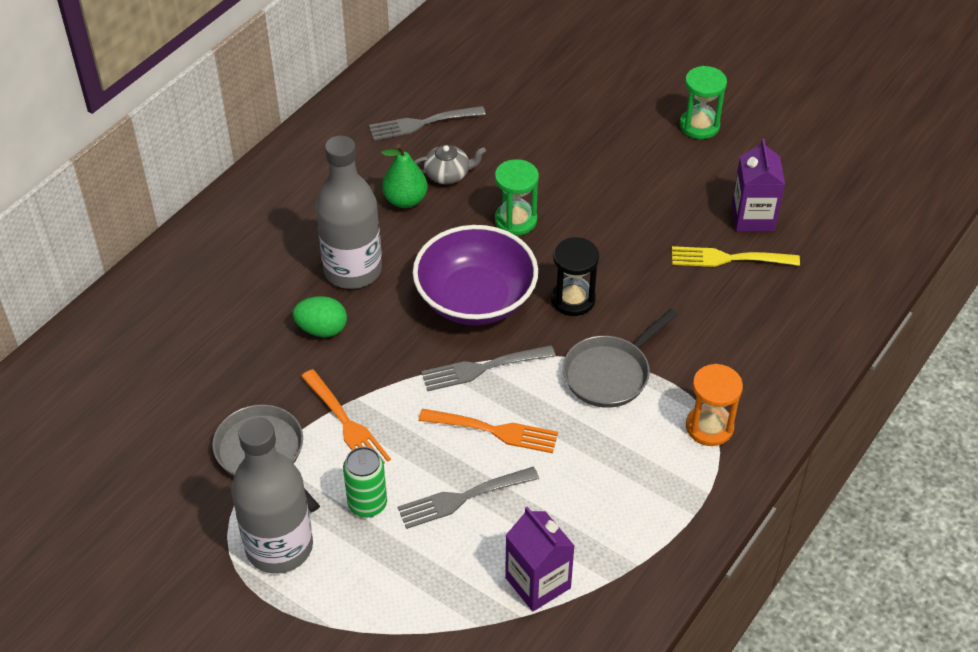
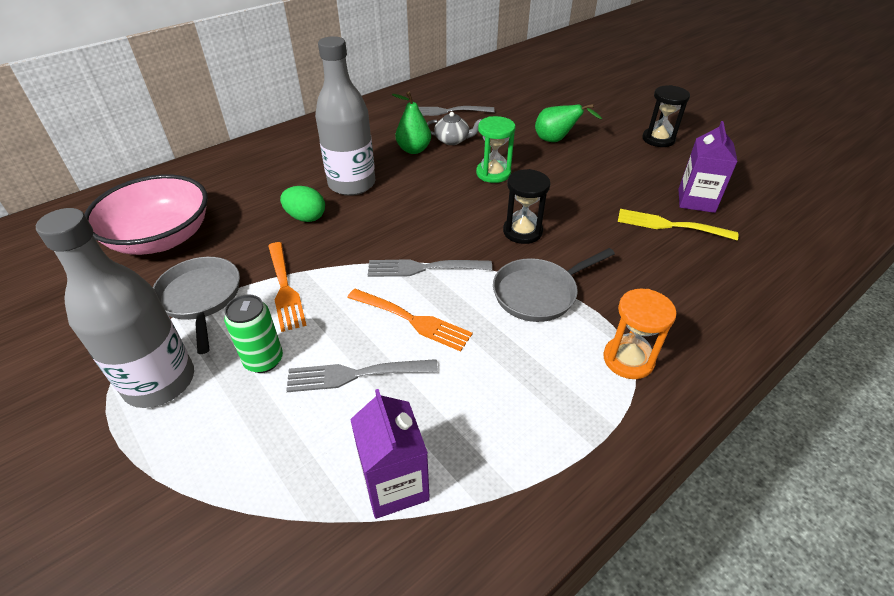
camera: 15 degrees right, 5 degrees down
purple bowl [413,225,538,325] -> none
green hourglass [680,66,727,139] -> black hourglass [642,85,690,147]
none -> pink bowl [85,174,208,255]
none -> green pear [535,104,602,142]

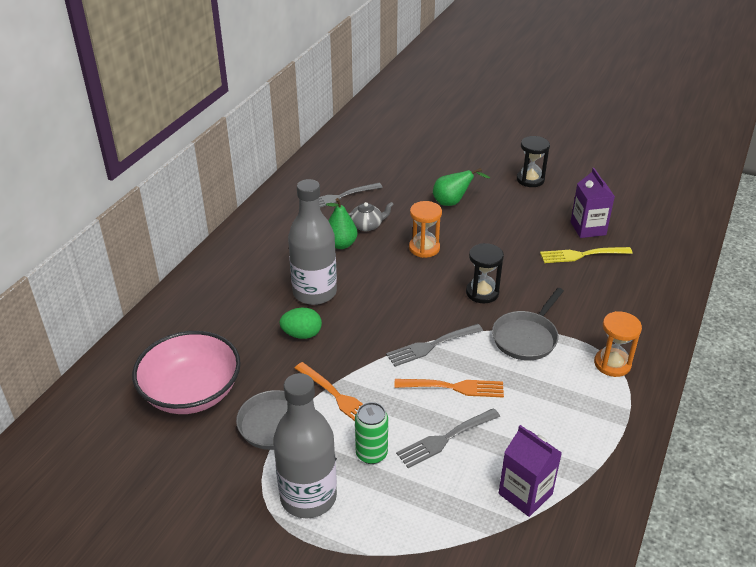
camera: 25 degrees left, 5 degrees down
green hourglass [476,116,516,183] -> orange hourglass [409,201,442,258]

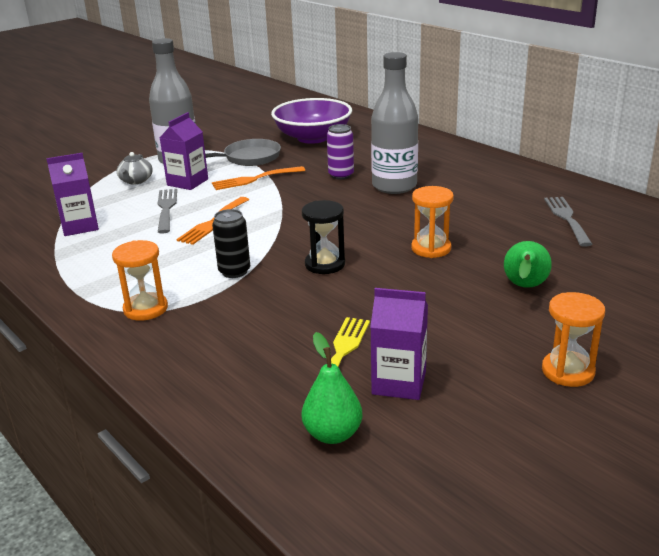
camera: 115 degrees right, 10 degrees down
pink bowl [132,331,241,414] -> purple bowl [271,98,352,144]
green egg [279,308,322,339] -> purple can [327,124,354,180]
green pear [326,198,357,249] -> green pear moved to [302,332,363,444]
grey teapot [348,202,394,231] -> grey teapot moved to [117,152,153,185]
green can [355,402,388,464] -> purple carton [160,112,208,190]
grey fork [386,324,483,367] -> none
grey pan [492,288,564,361] -> black can [212,209,250,278]
black hourglass [517,136,550,187] -> orange hourglass [542,292,605,387]

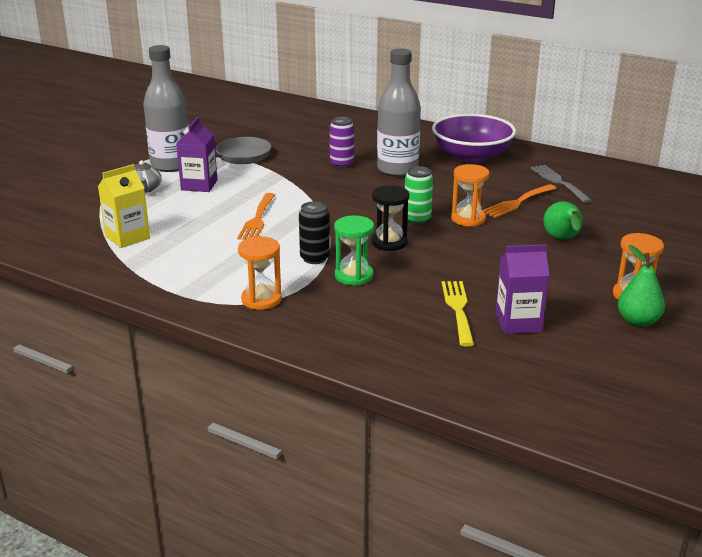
camera: 20 degrees left, 0 degrees up
purple carton [46,153,99,236] -> yellow carton [98,164,150,248]
grey fork [158,189,177,234] -> none
orange fork [212,166,305,190] -> orange fork moved to [482,184,556,218]
purple bowl [271,98,352,144] -> purple bowl moved to [432,114,516,162]
green pear [302,332,363,444] -> green pear moved to [618,245,665,327]
none -> green hourglass [334,215,374,286]
none -> green can [405,166,433,225]

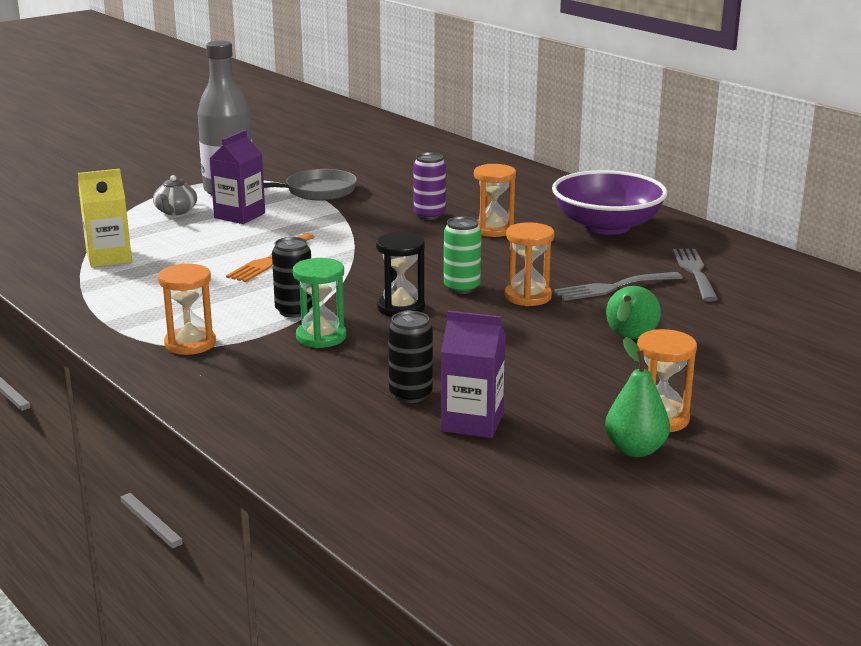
camera: 20 degrees right, 5 degrees down
grey bottle [377,49,421,177] -> orange hourglass [474,164,516,237]
yellow fork [442,281,474,346] -> black can [388,311,433,403]
orange fork [482,184,556,218] -> grey fork [554,272,683,301]

